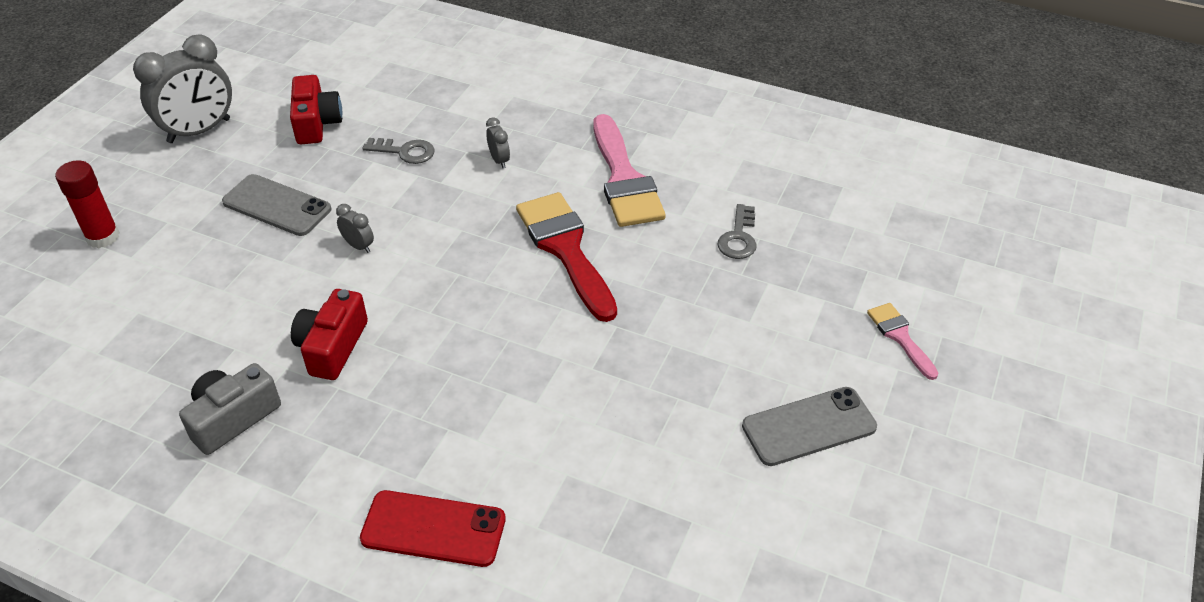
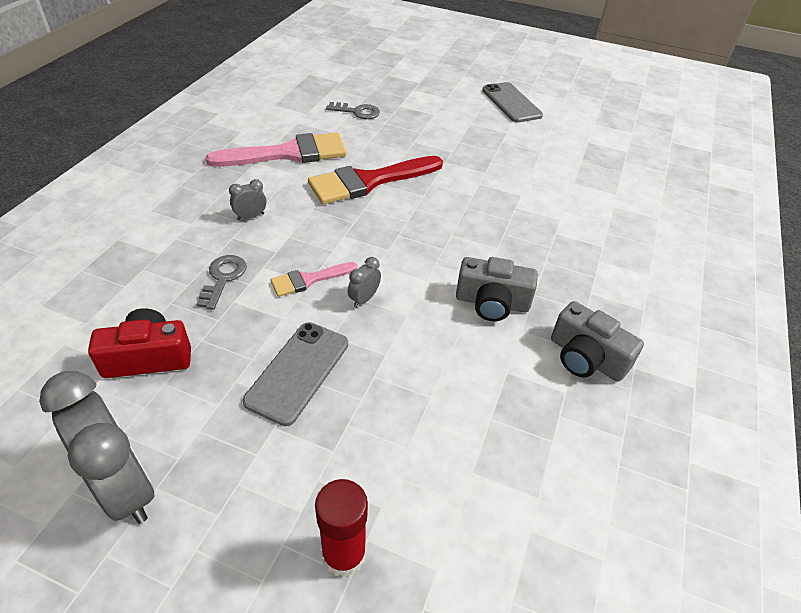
camera: 95 degrees left, 0 degrees up
red camera [291,289,368,380] -> grey camera [456,257,538,321]
red phone [360,490,506,567] -> none
pink brush [867,303,938,380] -> pink brush moved to [270,262,357,297]

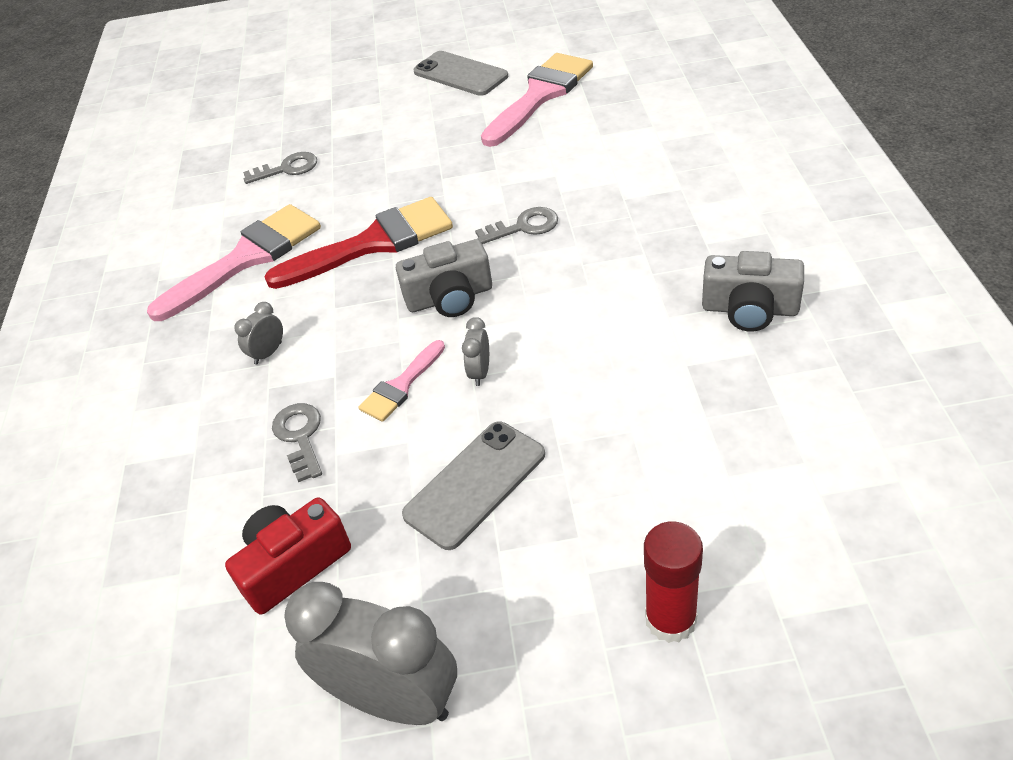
camera: 20 degrees left, 0 degrees up
grey phone [243,322,348,426] -> grey phone turned 45 degrees clockwise [402,422,545,550]
red brush [308,156,443,204] -> red brush turned 150 degrees counterclockwise [264,197,453,289]
grey camera [456,257,538,321] -> grey camera moved to [396,239,492,317]
none -> grey key [475,207,558,244]
none -> pink brush [481,53,593,147]

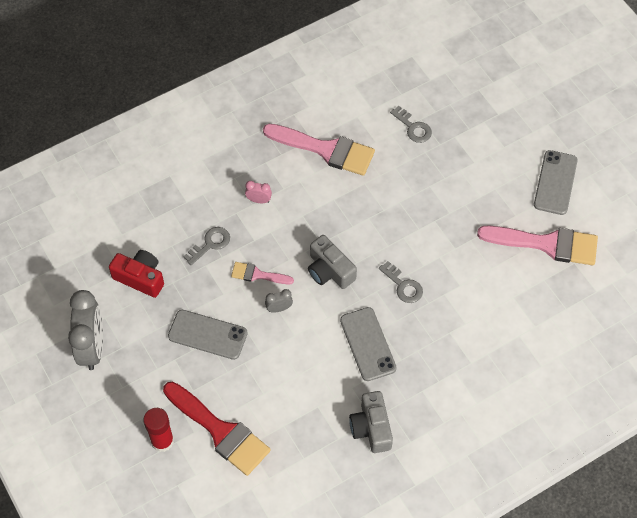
camera: 60 degrees right, 15 degrees up
grey clock [234,302,283,365] -> pink clock [245,181,272,203]
red brush [264,197,453,289] -> red brush moved to [163,381,271,476]
none -> grey phone [340,307,397,381]

